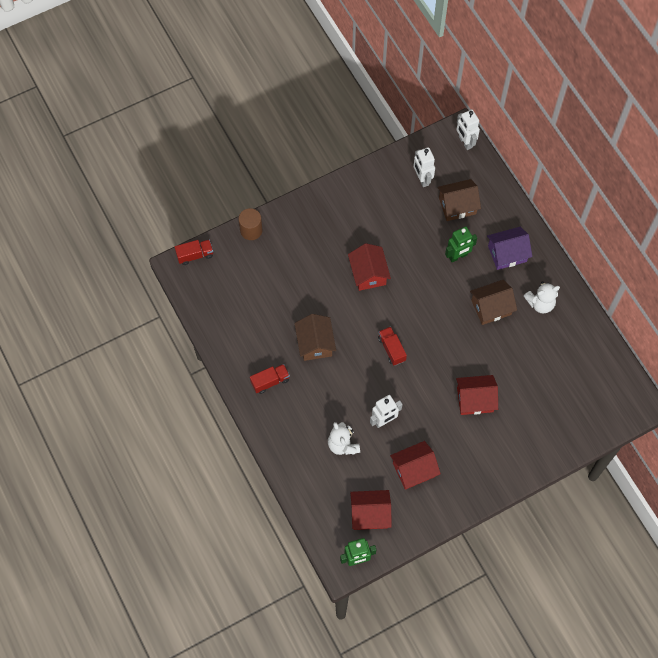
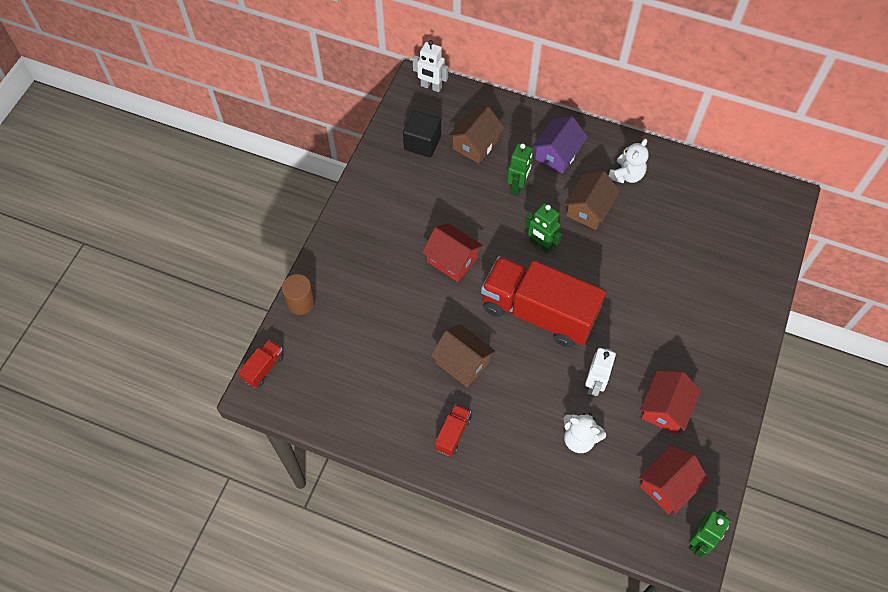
camera: 40 degrees left, 5 degrees down
red truck [378,327,407,366] -> red truck [481,256,606,348], size x2.47
white robot [414,147,435,187] -> black cube [403,110,441,158]
red house [456,375,498,415] -> none
none -> green robot [525,203,562,254]

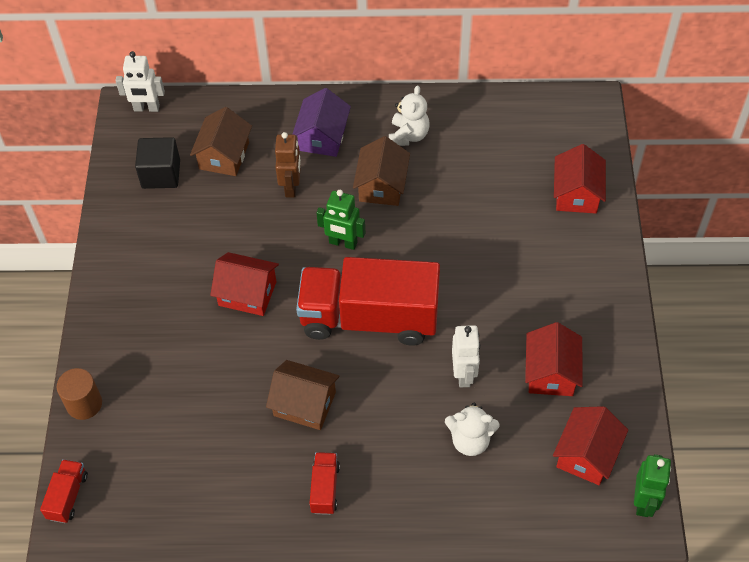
camera: 20 degrees left, 5 degrees down
green robot [507,143,533,196] -> brown robot [275,132,301,197]
none -> red house [554,144,606,214]

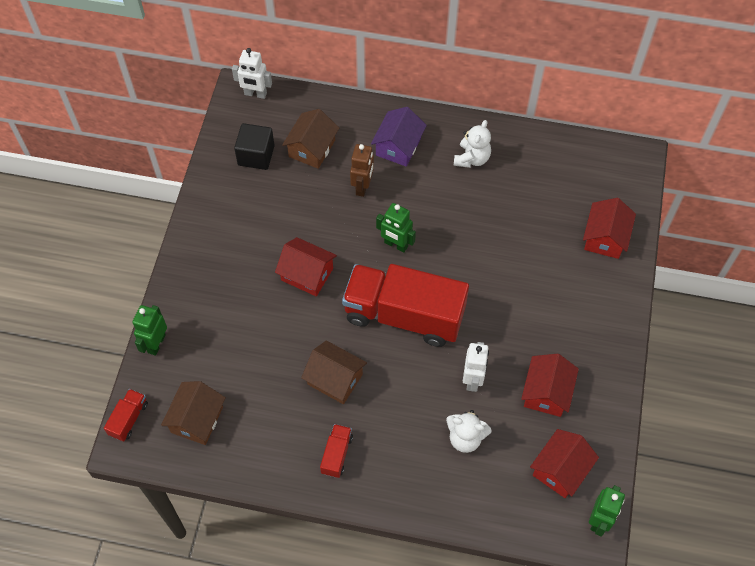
camera: 10 degrees right, 5 degrees up
brown cylinder [56,368,102,420] -> green robot [132,305,167,356]
brown house [353,136,410,206] -> brown house moved to [161,381,226,445]

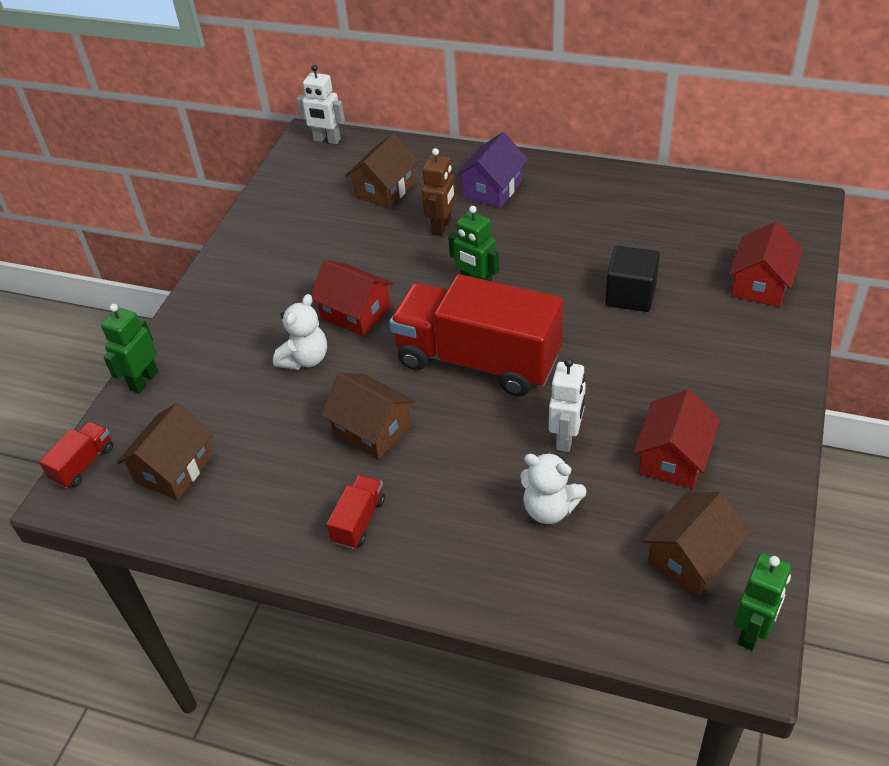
camera: 10 degrees right, 15 degrees down
black cube [234,123,275,170] -> black cube moved to [605,246,660,312]
white teddy bear [453,120,491,168] -> white teddy bear moved to [273,294,327,370]
red house [530,429,599,498] -> brown house [642,492,751,597]

